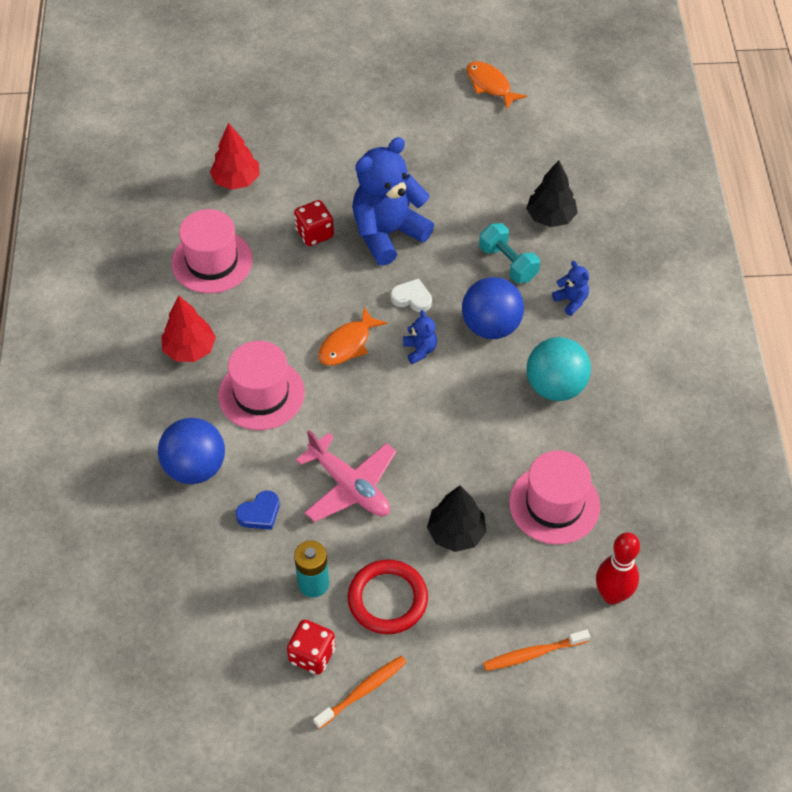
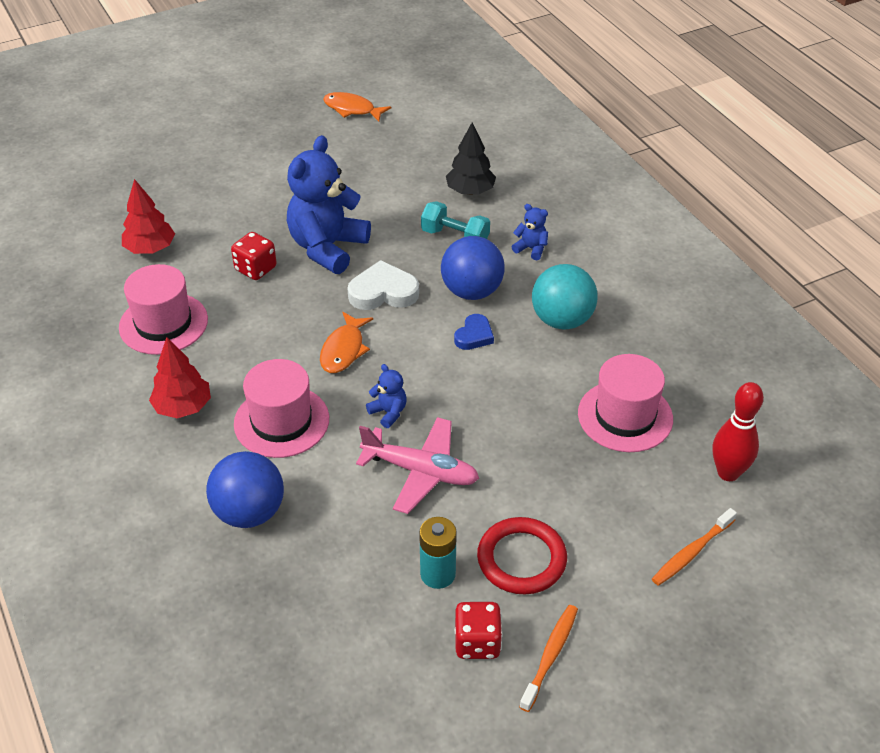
camera: 25 degrees left, 10 degrees down
blue heart [236,491,280,530] -> blue heart moved to [454,314,494,350]
white heart [391,278,432,312] -> white heart [347,260,419,310], size x1.61
blue teddy bear [403,310,437,364] -> blue teddy bear moved to [366,364,407,428]
black tree [427,485,487,552] -> none

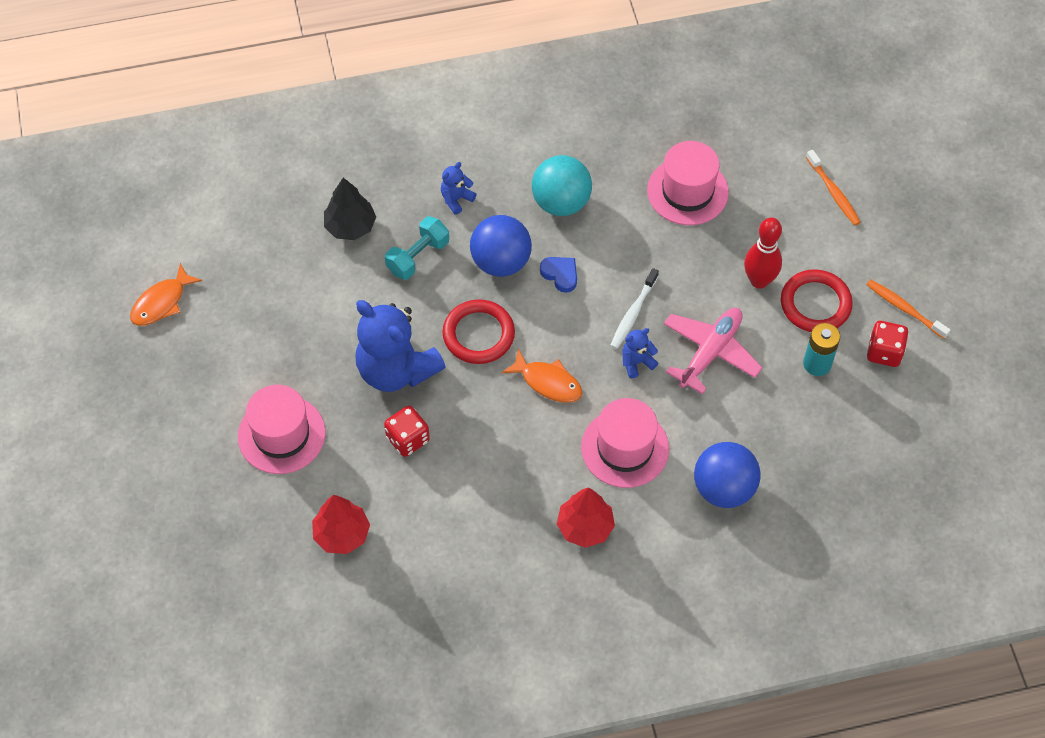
camera: 75 degrees left, 15 degrees up
pink hat [119,264,208,355] -> pink hat moved to [238,385,325,474]
white heart [347,260,419,310] -> red ring [443,299,515,364]
red bowling pin [713,382,764,481] -> red bowling pin moved to [744,218,782,289]
none -> white toothbrush [610,268,659,349]

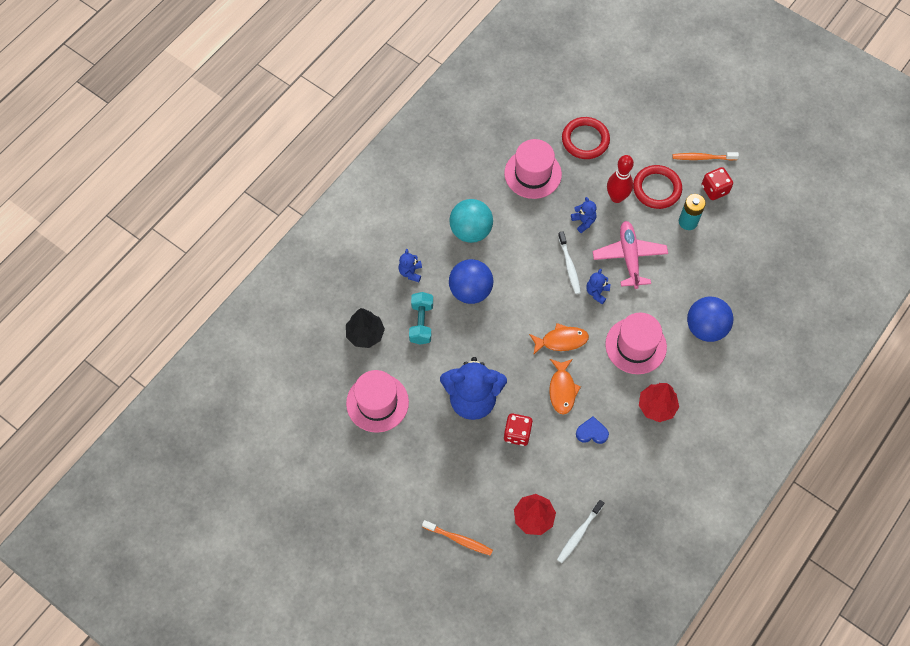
camera: 40 degrees left, 5 degrees up
orange fish [130,263,202,326] -> orange fish moved to [549,359,581,415]
pink hat [238,385,325,474] -> pink hat moved to [346,370,409,433]
red ring [443,299,515,364] -> red ring moved to [562,117,610,159]
blue heart [540,257,577,293] -> blue heart moved to [576,416,609,444]
orange toothbrush [806,150,861,226] -> orange toothbrush moved to [422,520,493,556]
none -> white toothbrush [557,500,604,563]
none -> blue teddy bear [571,197,596,233]

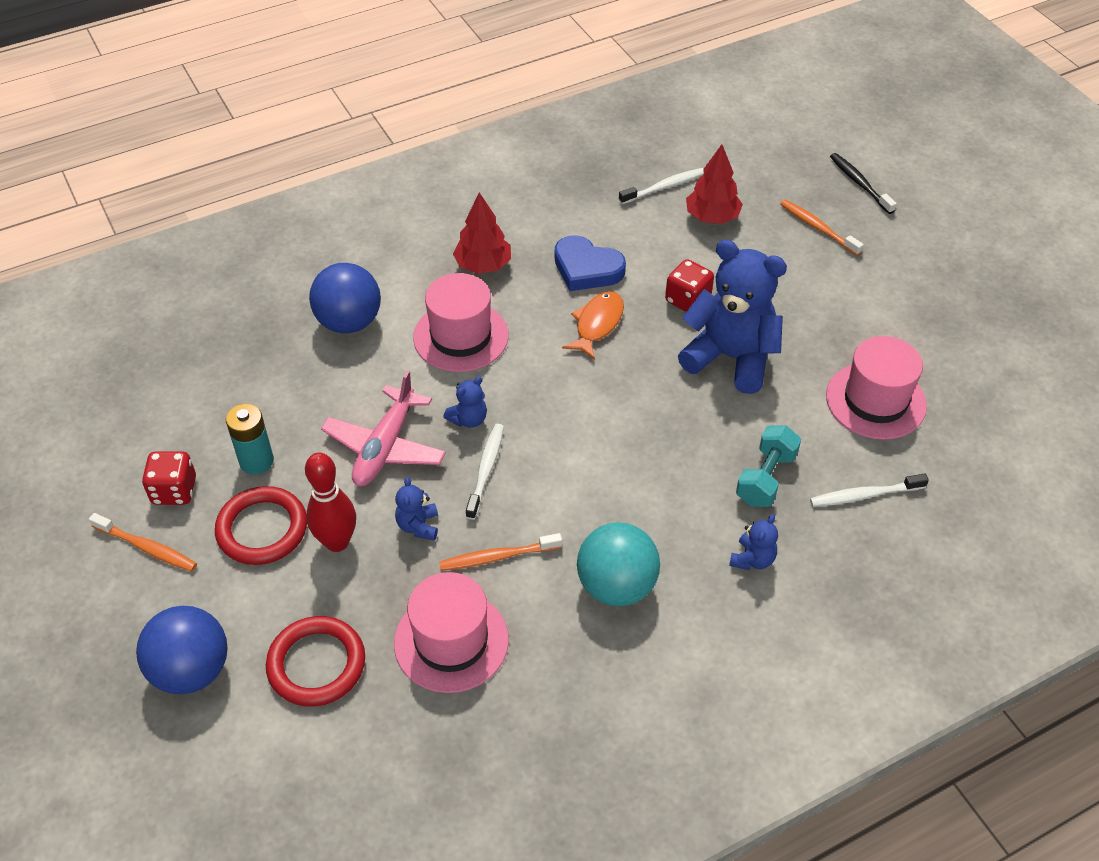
camera: 155 degrees left, 15 degrees down
black tree [346,308,385,348] -> white toothbrush [810,474,929,507]
blue ball [449,259,493,304] -> blue ball moved to [136,606,228,694]
orange fish [529,323,589,355] -> none
blue heart [576,416,609,444] -> blue heart [555,235,626,291], size x1.61
none -> orange toothbrush [439,533,562,571]
none -> black toothbrush [830,153,897,214]

